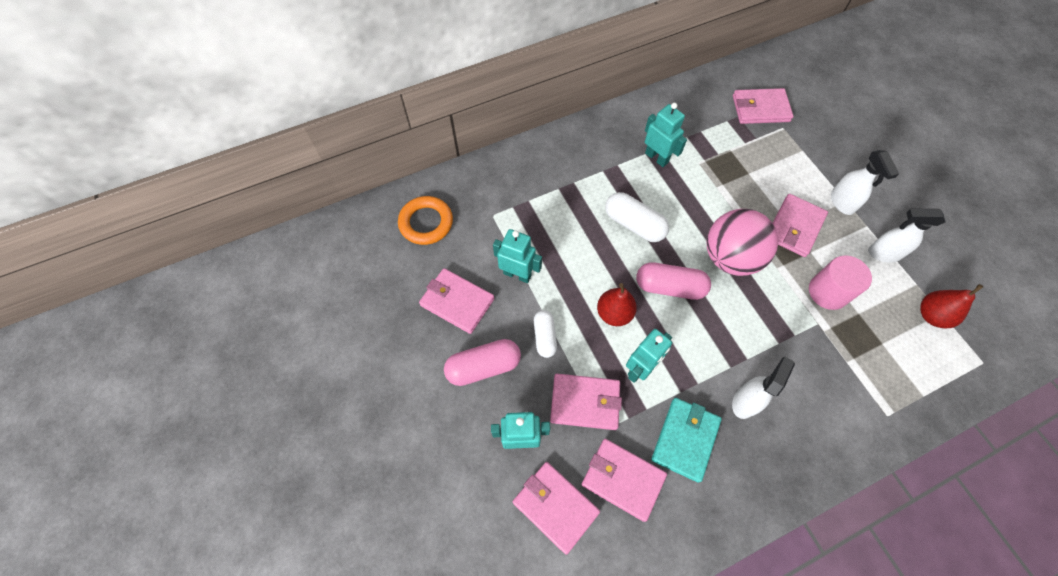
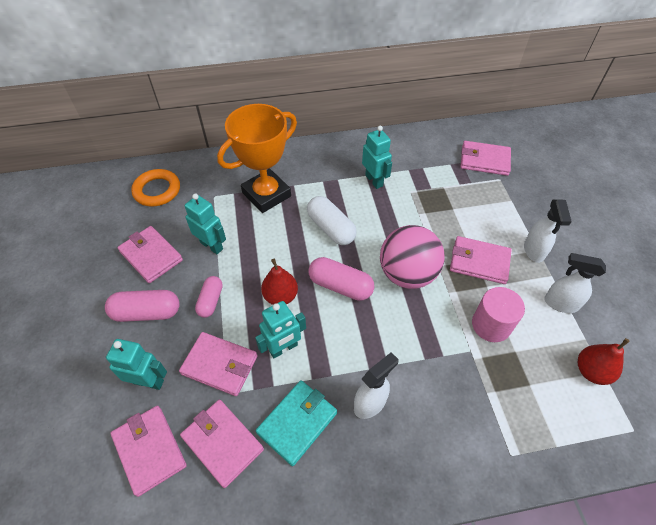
camera: 15 degrees right, 10 degrees down
white capsule [534,310,557,358] -> pink capsule [195,276,223,318]
pink wallet [773,194,828,257] -> pink wallet turned 60 degrees clockwise [450,236,512,284]
none -> orange trophy [217,104,297,213]

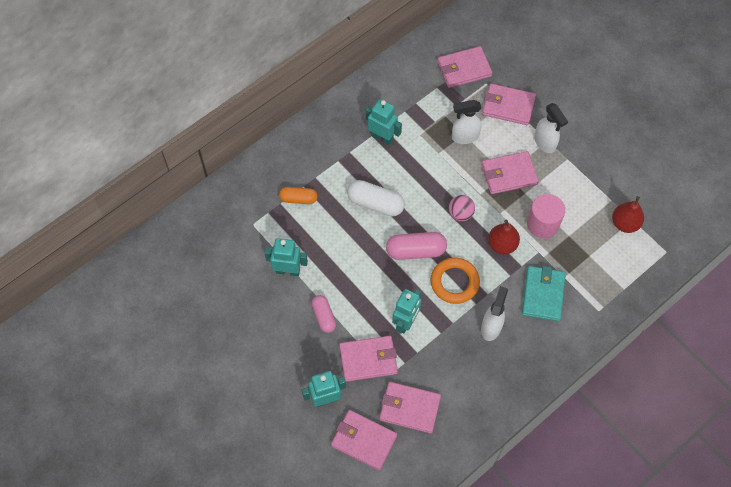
camera: 30 degrees left, 10 degrees up
pink capsule [105,290,180,322] -> none
pink wallet [117,226,183,283] -> pink wallet moved to [482,83,536,125]
orange ring [131,169,180,207] -> orange ring moved to [431,258,480,304]
orange trophy [217,104,297,213] -> orange capsule [279,187,318,204]
turquoise wallet [256,380,337,466] -> turquoise wallet moved to [522,266,566,321]
red pear [261,259,298,305] -> red pear moved to [488,220,520,255]
pink ball [380,225,444,289] -> pink ball [449,195,475,221], size x0.49
white spray bottle [544,253,606,313] -> white spray bottle moved to [452,100,482,144]

